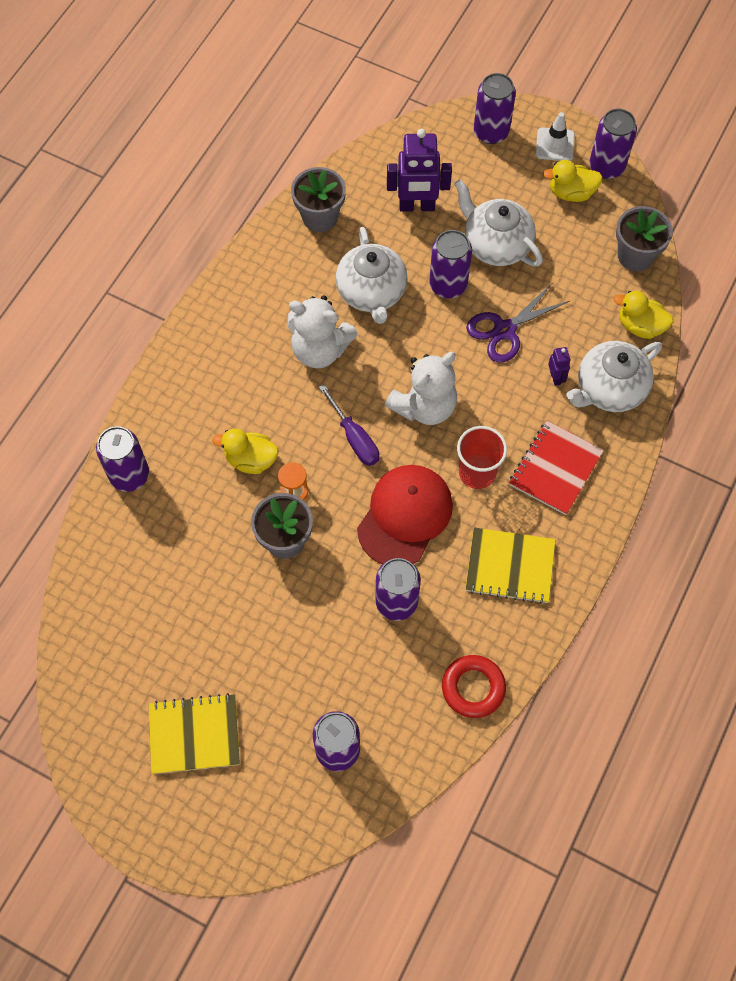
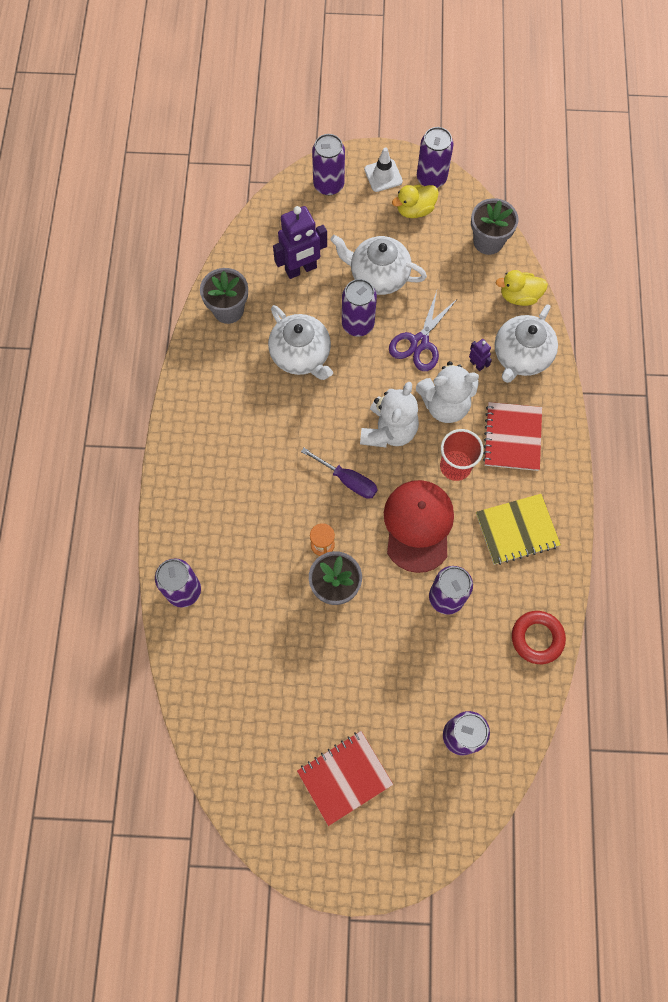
camera: 25 degrees left, 5 degrees up
yellow notebook [148,693,240,774] -> red notebook [297,731,393,826]
yellow duck [212,429,279,474] -> none
white teddy bear [288,295,357,368] -> white teddy bear moved to [416,361,479,423]

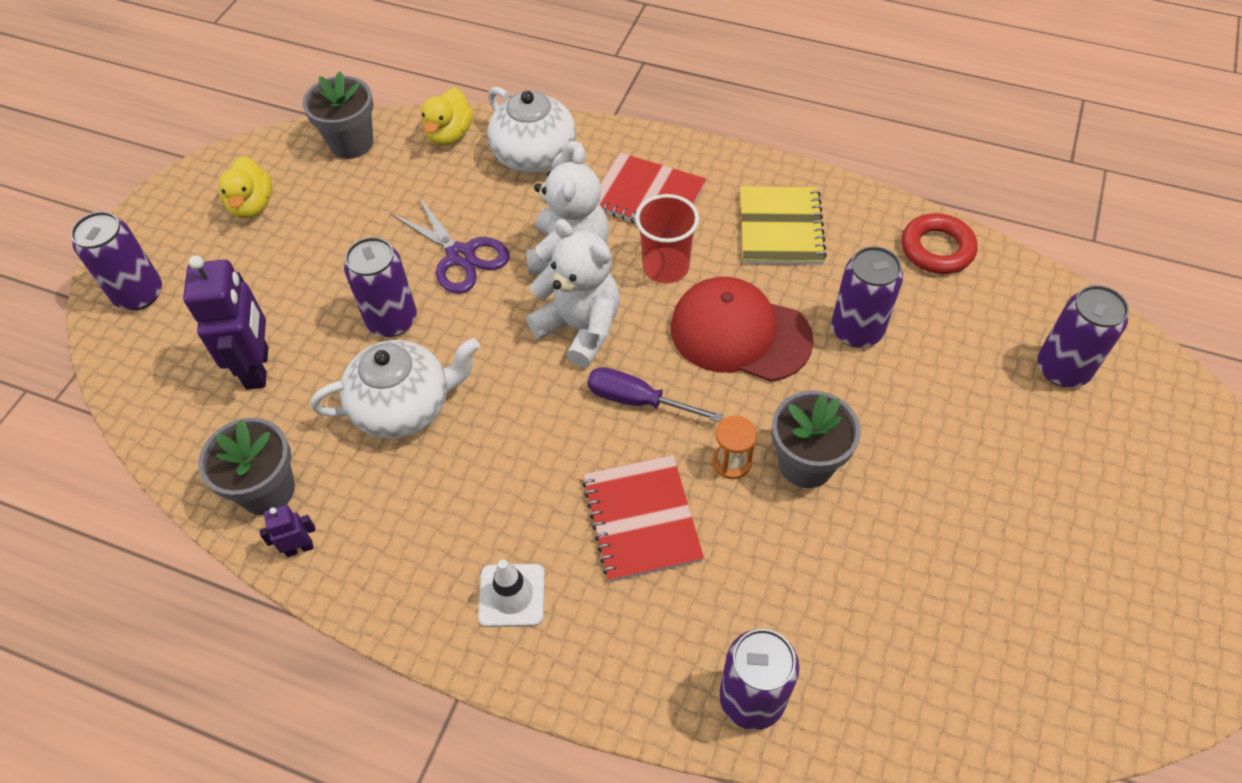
camera: 70 degrees left, 15 degrees down
red notebook [297,731,393,826] -> red notebook moved to [582,455,704,582]
purple screwdriver [301,448,378,499] -> purple screwdriver turned 120 degrees counterclockwise [587,367,723,422]
white teapot [330,235,427,295] -> none
white traffic cone [364,148,403,192] -> white traffic cone moved to [478,560,545,627]
purple can [417,127,454,188] -> none
purple robot [469,339,492,371] -> purple robot moved to [259,505,316,557]

